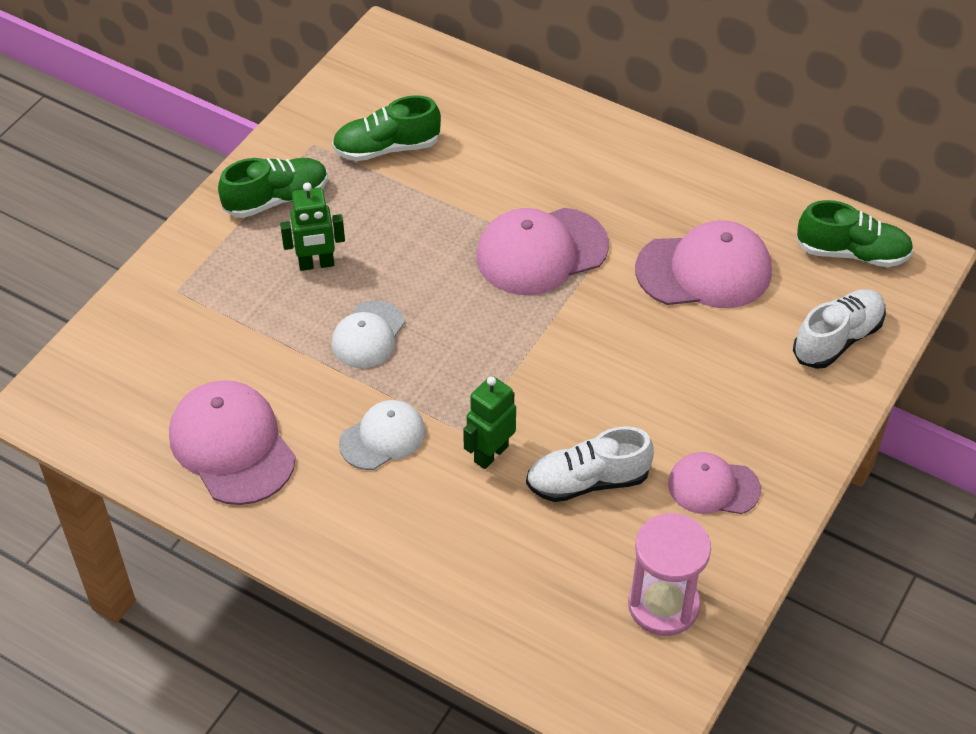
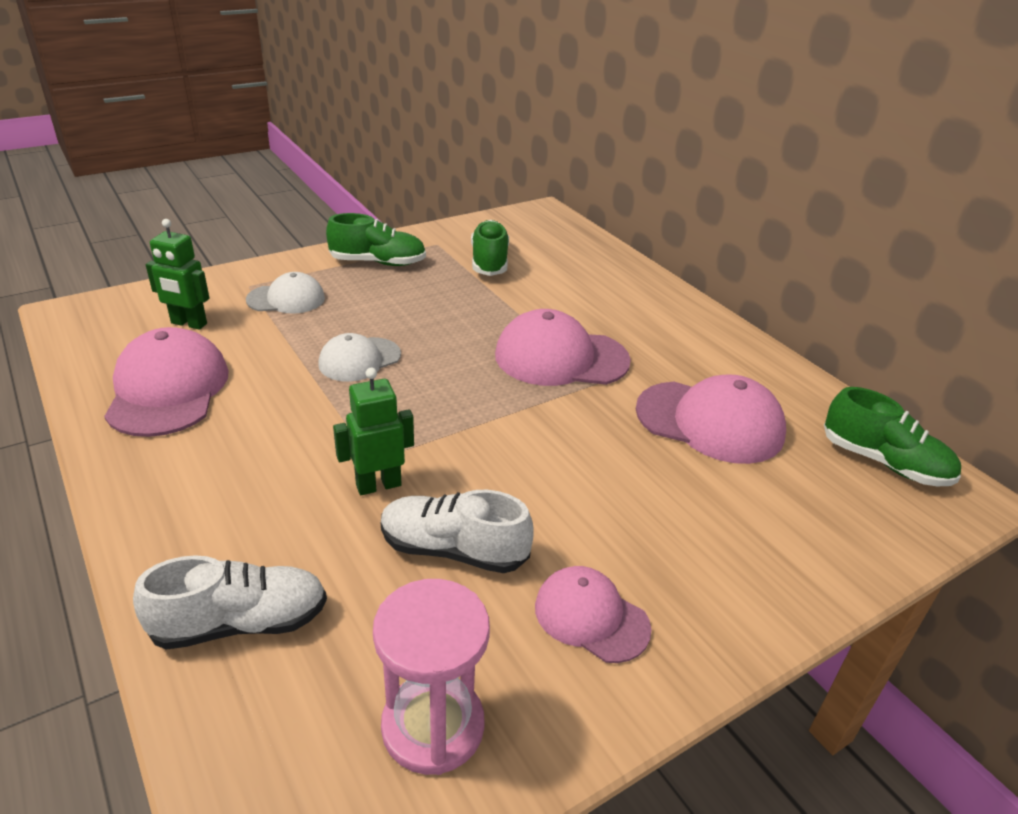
camera: 25 degrees right, 15 degrees down
green robot [280,183,345,271] -> green robot moved to [146,219,209,330]
green shoe [332,95,441,161] -> green shoe turned 75 degrees clockwise [471,220,509,276]
white cap [339,400,426,470] -> white cap moved to [246,272,325,314]
white shoe [793,289,886,369] -> white shoe moved to [133,555,327,650]

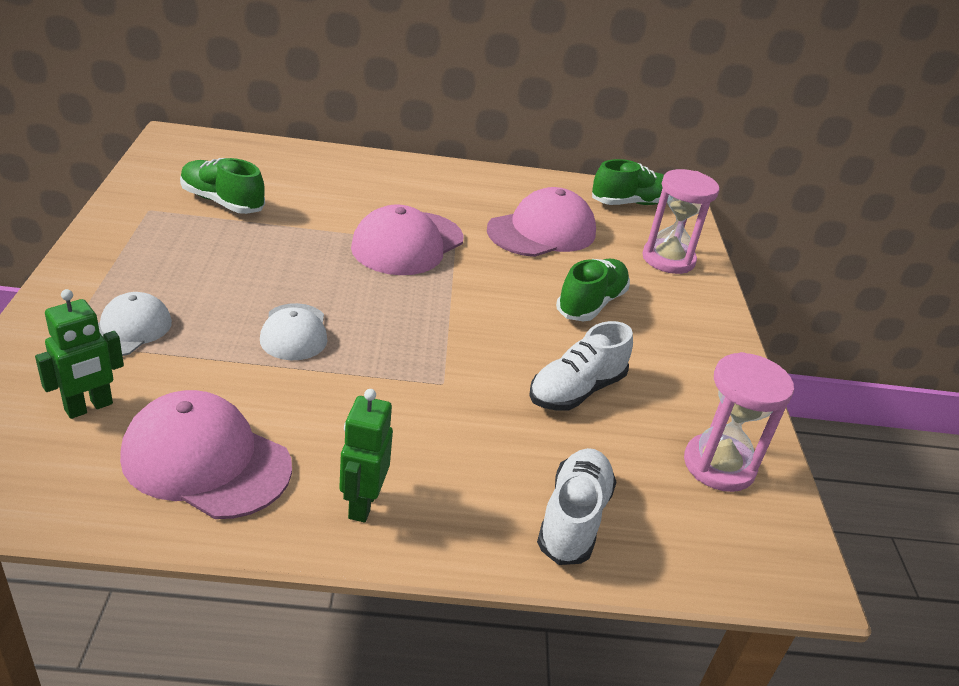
camera: 60 degrees left, 0 degrees up
green shoe [326,213,426,266] -> green shoe moved to [556,259,630,321]
green robot [333,368,414,495] -> green robot moved to [339,389,393,522]
pink cap [535,566,651,663] -> none
none -> pink hourglass [642,169,719,274]

